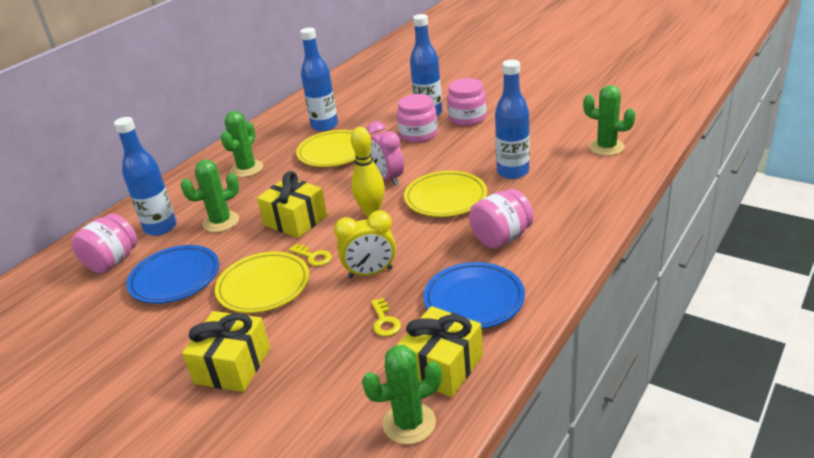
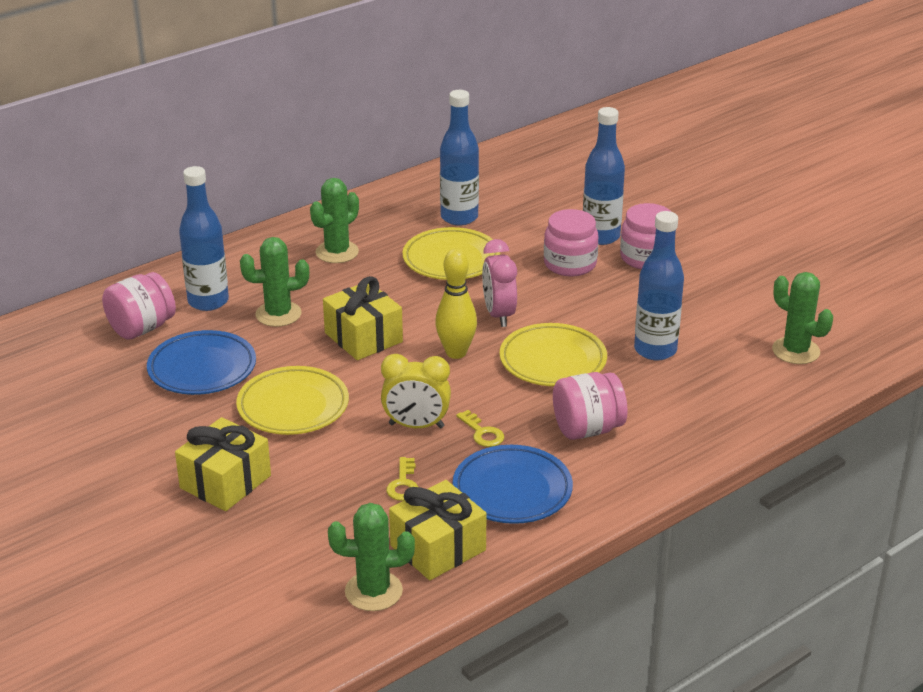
camera: 15 degrees right, 0 degrees up
yellow key [289,244,332,266] -> yellow key moved to [456,410,504,447]

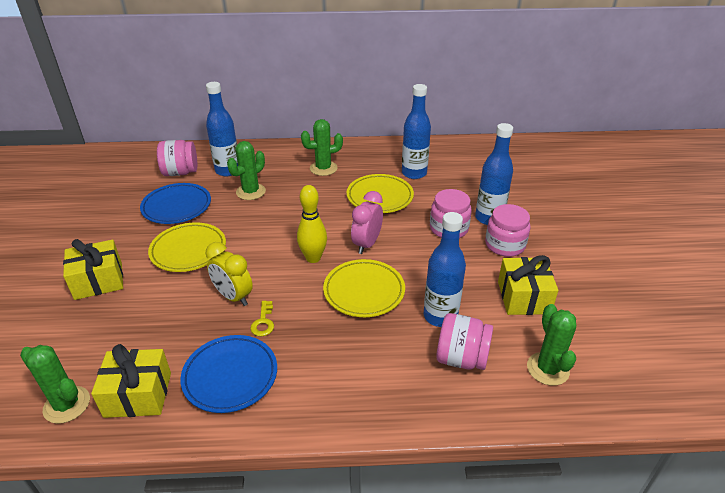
camera: 35 degrees right, 5 degrees up
green cactus [240,237,309,327] -> green cactus turned 75 degrees counterclockwise [227,141,266,200]
yellow gift [323,276,403,360] -> yellow gift moved to [498,255,558,315]
yellow key [386,457,418,501] -> none
pink jar [553,372,628,440] -> pink jar moved to [436,313,493,370]

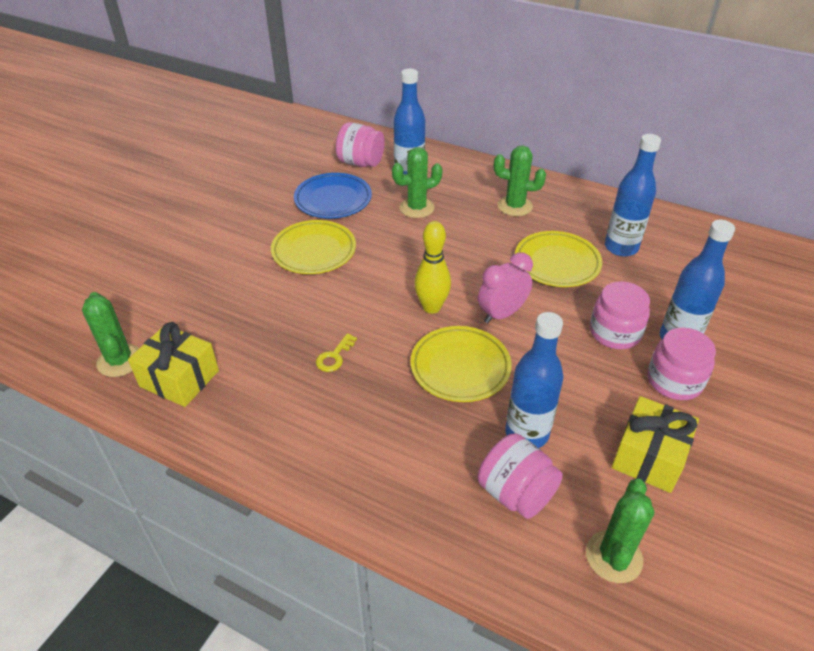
camera: 30 degrees right, 5 degrees up
yellow gift [63,239,123,300] -> none
blue plate [180,335,277,413] -> none
yellow clock [206,242,253,306] -> none

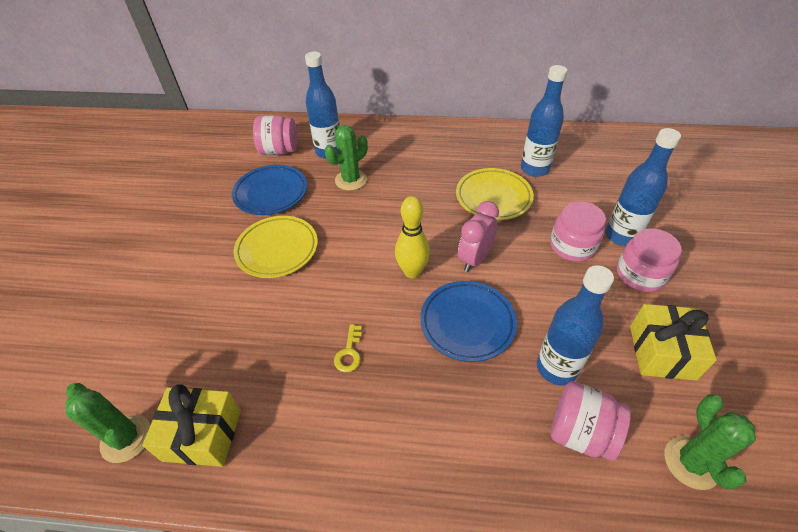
camera: 20 degrees left, 5 degrees up
yellow plate [410,326,512,402] -> blue plate [420,281,517,362]
green cactus [494,145,546,216] -> none

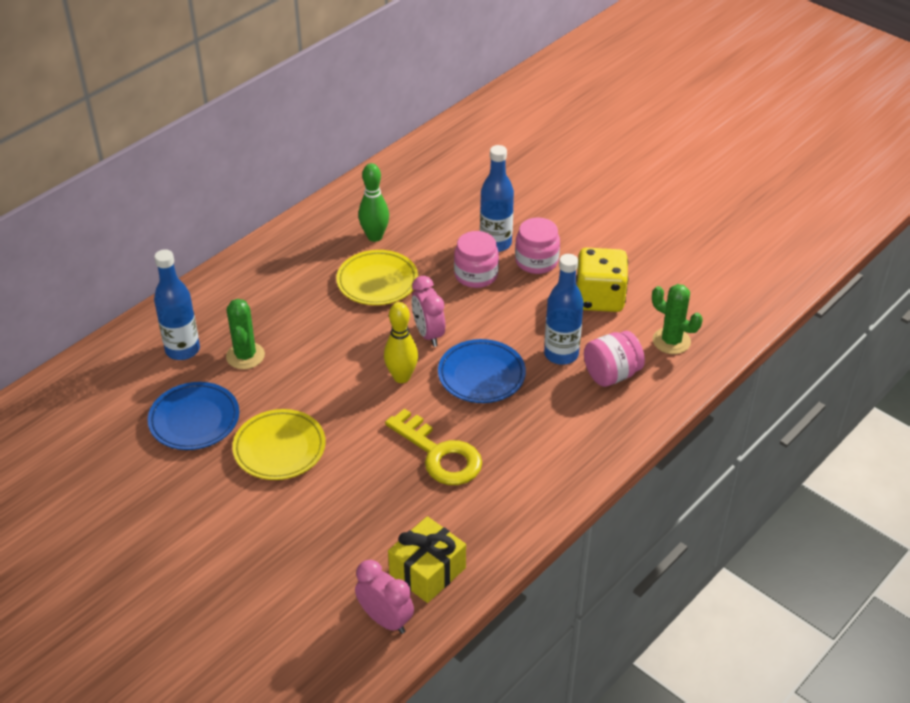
camera: 55 degrees left, 5 degrees down
green cactus [65,383,150,463] -> pink clock [355,560,414,634]
pink jar [253,115,298,155] -> none
yellow key [334,324,362,372] -> yellow key [385,409,482,485], size x2.25
blue bottle [521,65,567,177] -> green bowling pin [358,163,389,242]
yellow gift [630,304,717,381] -> yellow dice [576,248,628,312]

